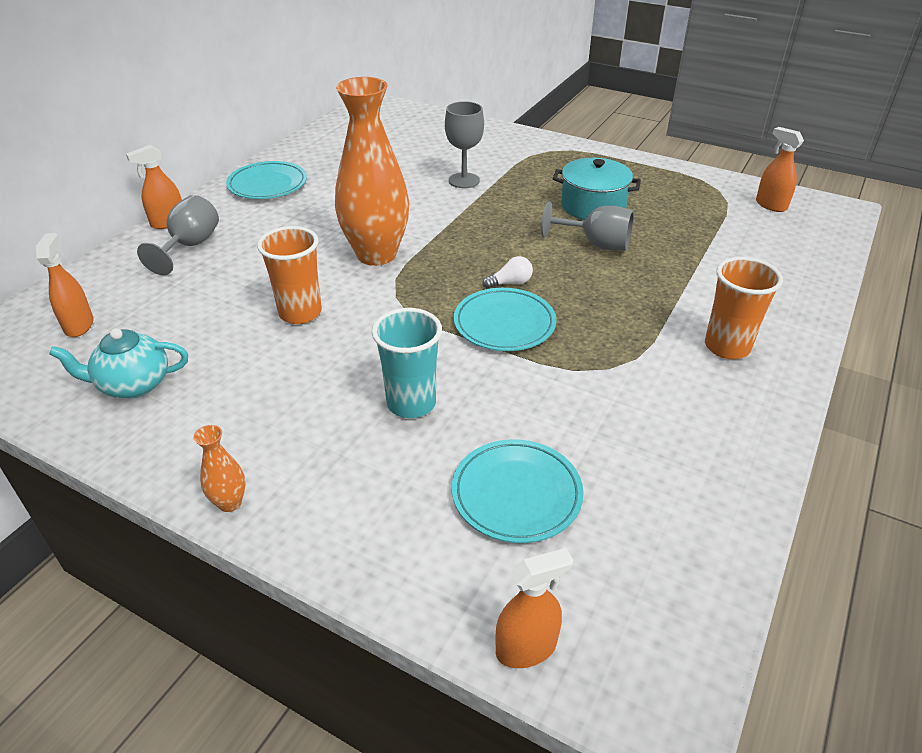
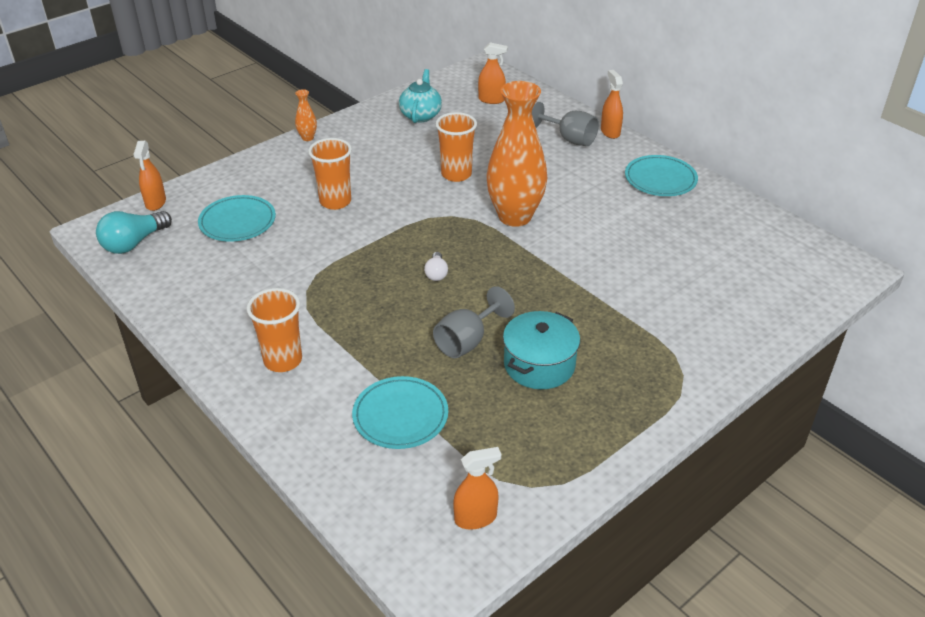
camera: 110 degrees right, 0 degrees up
turquoise cup [372,308,442,418] -> orange cup [308,138,352,210]
grey goblet [445,101,484,188] -> none
turquoise plate [454,288,556,351] -> turquoise plate moved to [352,376,448,449]
none -> turquoise light bulb [96,211,172,254]

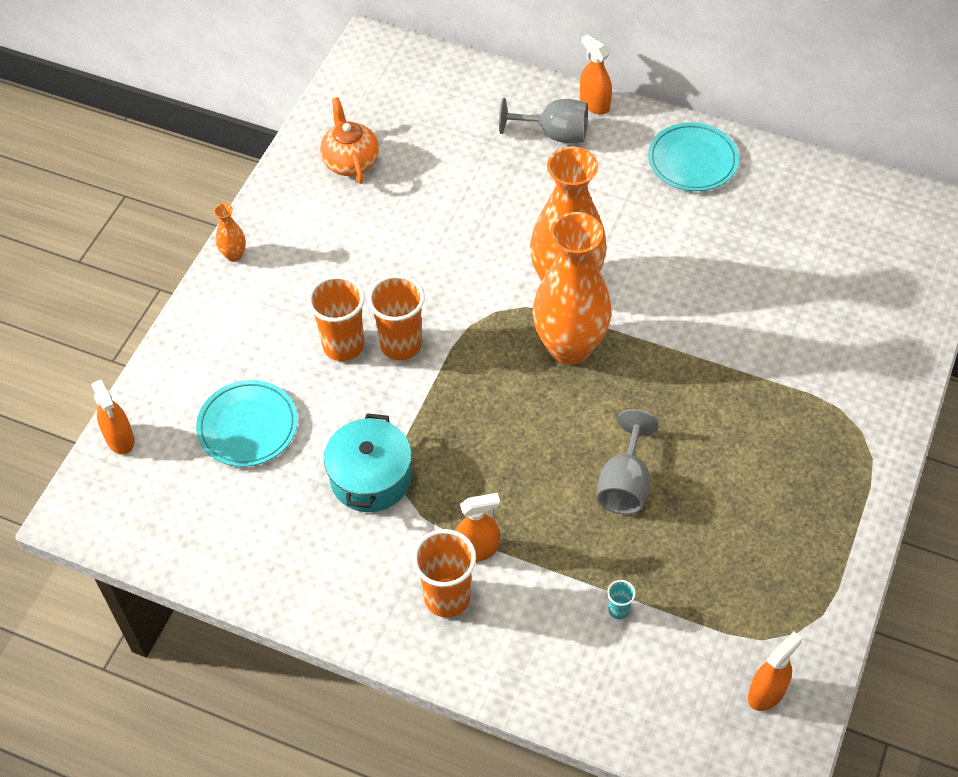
camera: 25 degrees left, 15 degrees up
turquoise light bulb [96,211,172,254] -> none
turquoise plate [352,376,448,449] -> turquoise cup [607,580,636,619]
turquoise teapot [399,69,442,123] -> orange teapot [320,97,379,184]
white light bulb [424,252,448,281] -> none
orange cup [435,112,477,182] -> orange cup moved to [368,274,425,360]
orange spray bottle [478,42,508,104] -> orange spray bottle moved to [455,493,500,562]
turquoise pot [503,311,580,389] -> turquoise pot moved to [324,413,412,512]
none -> orange vase [533,212,612,365]

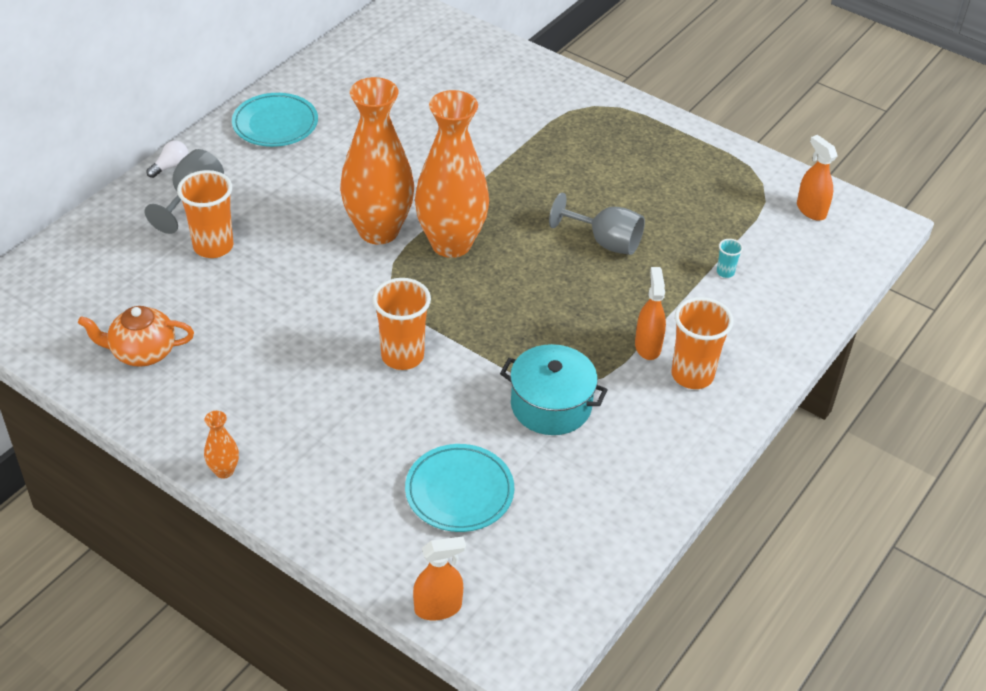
camera: 80 degrees left, 10 degrees down
orange cup [308,275,365,361] -> orange cup moved to [177,170,233,258]
orange spray bottle [580,34,612,115] -> white light bulb [146,141,188,178]

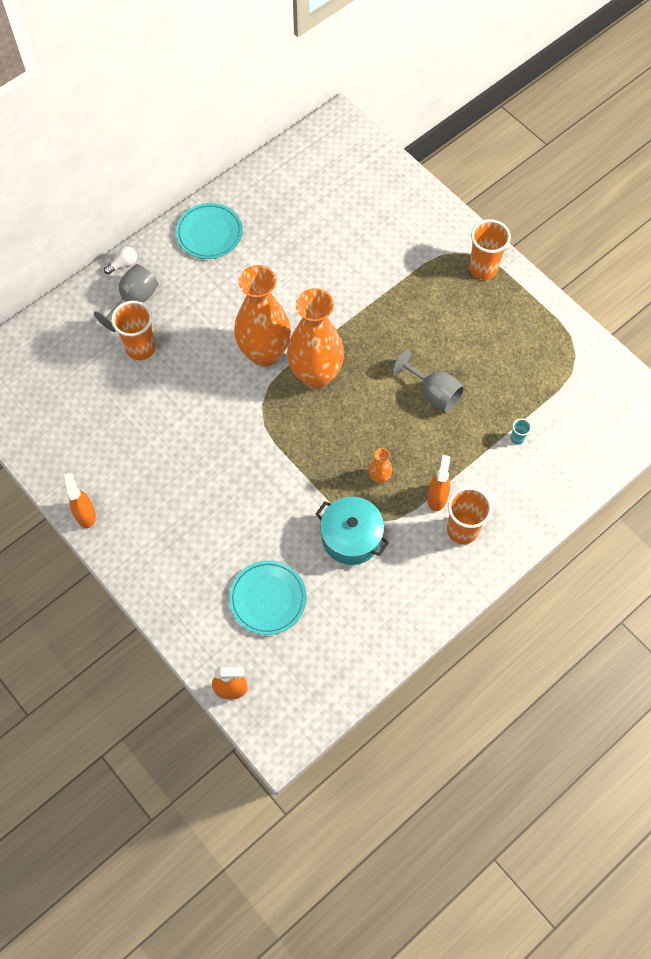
camera: 15 degrees right, 20 degrees up
orange teapot [78,306,194,367] -> none
orange vase [204,411,239,479] -> orange vase moved to [369,448,392,483]
orange cup [372,278,431,370] -> orange cup moved to [469,219,511,280]
orange spray bottle [797,135,838,221] -> orange spray bottle moved to [64,473,96,528]

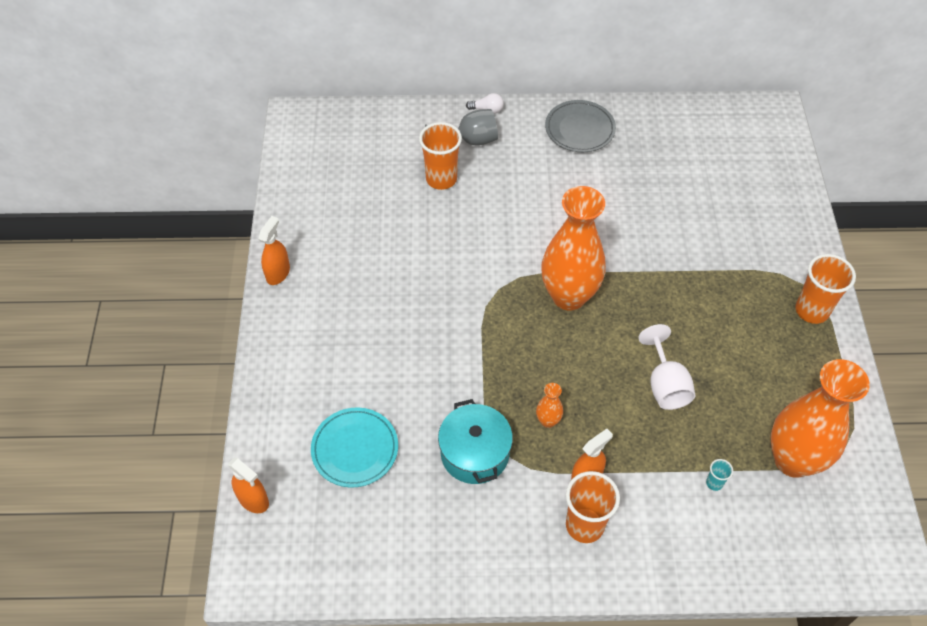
camera: 40 degrees right, 10 degrees down
turquoise plate [176,203,243,259] -> grey plate [545,100,616,152]
orange vase [234,265,291,367] -> orange vase moved to [771,359,870,478]
grey goblet [392,350,464,412] -> white goblet [638,324,695,410]

